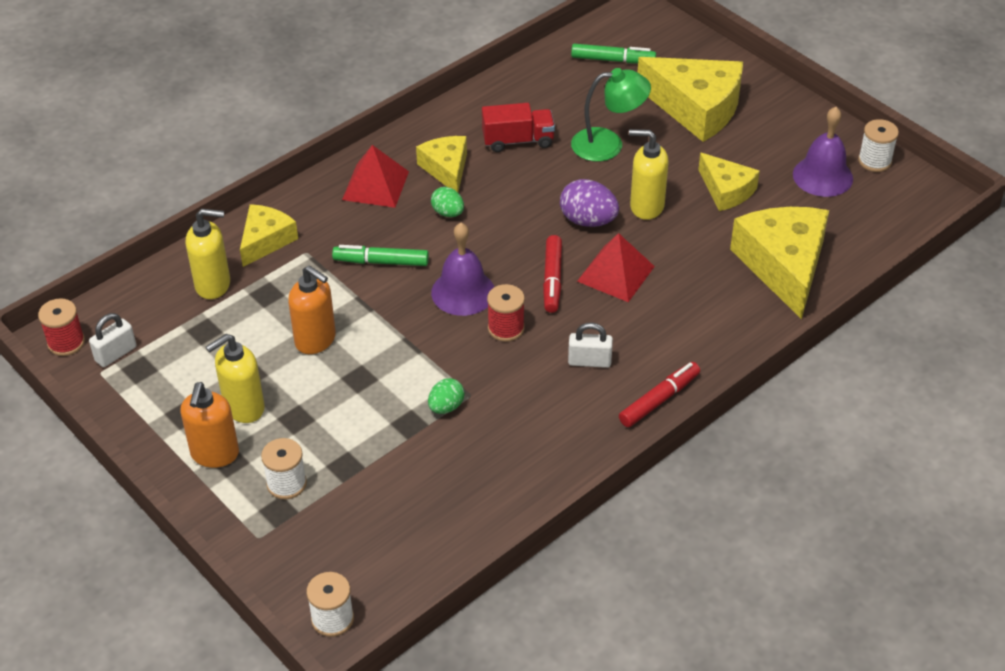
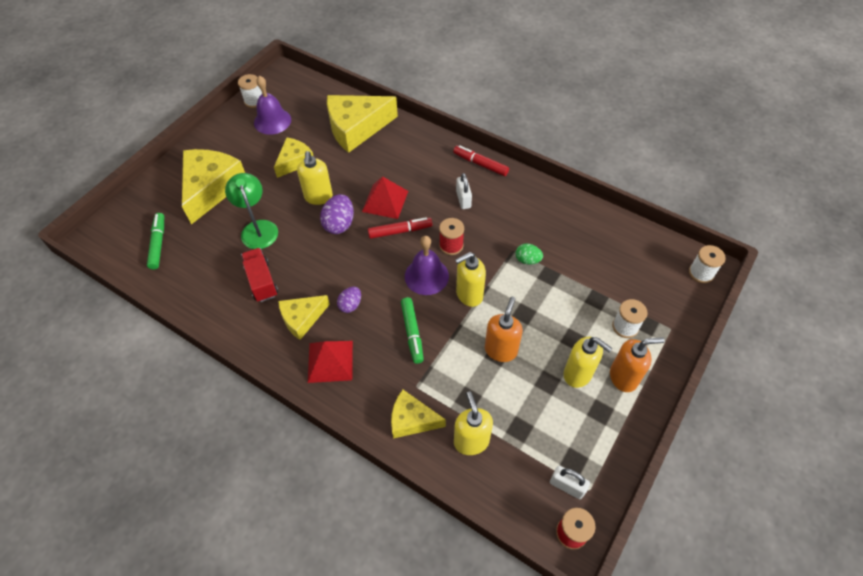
camera: 105 degrees left, 10 degrees up
green egg [431,187,464,217] -> purple egg [337,287,361,313]
none -> yellow soap dispenser [455,252,486,307]

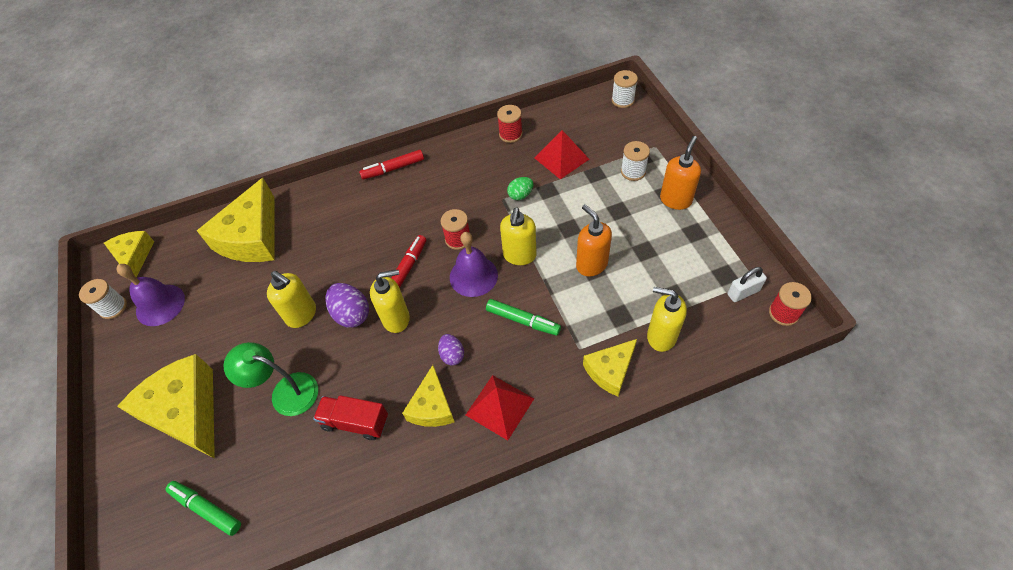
camera: 50 degrees left, 0 degrees up
yellow cheese [274,137,313,178] -> yellow cheese moved to [104,231,155,278]
red pyramid [362,176,408,219] -> red pyramid moved to [534,130,589,179]
white padlock [456,173,472,209] -> none
yellow soap dispenser [563,337,612,388] -> yellow soap dispenser moved to [370,269,410,333]
none -> red spool [497,105,523,143]

